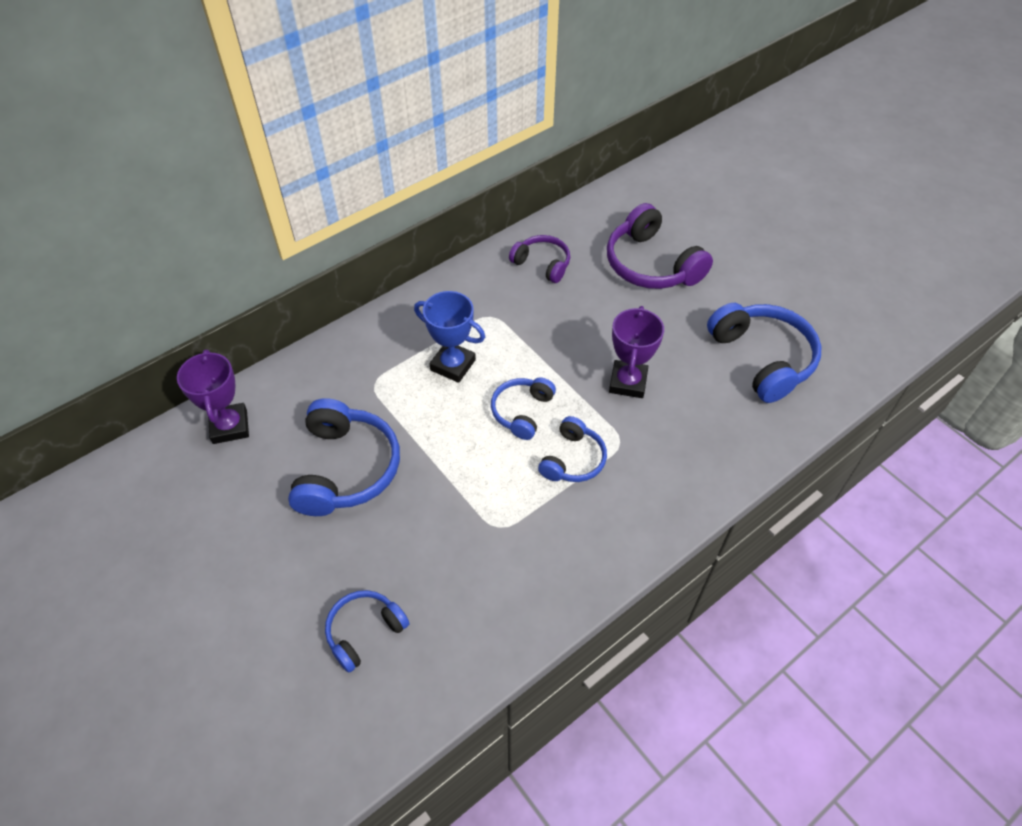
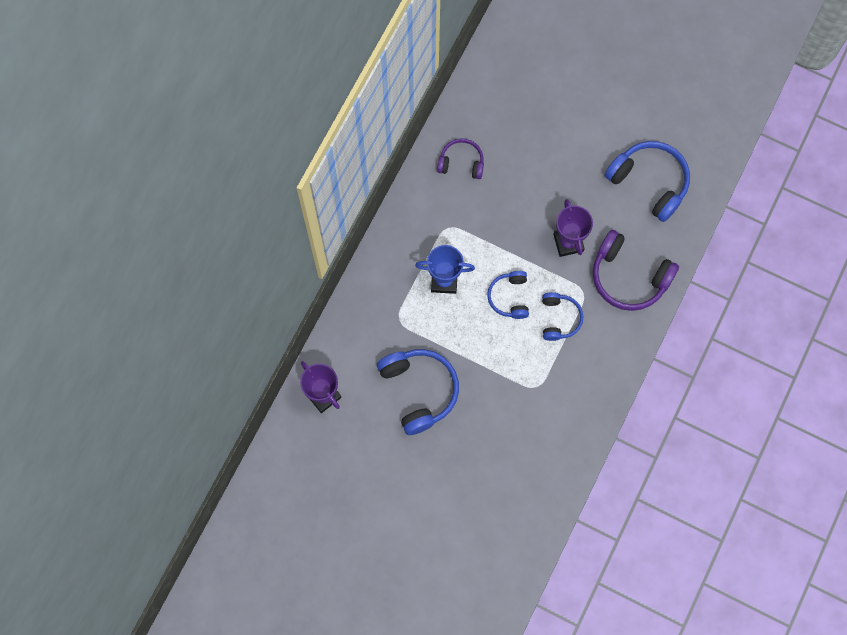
camera: 25 degrees left, 20 degrees up
blue headphones [325,590,409,673] -> none
purple headphones [607,203,713,289] -> purple headphones moved to [593,230,679,311]

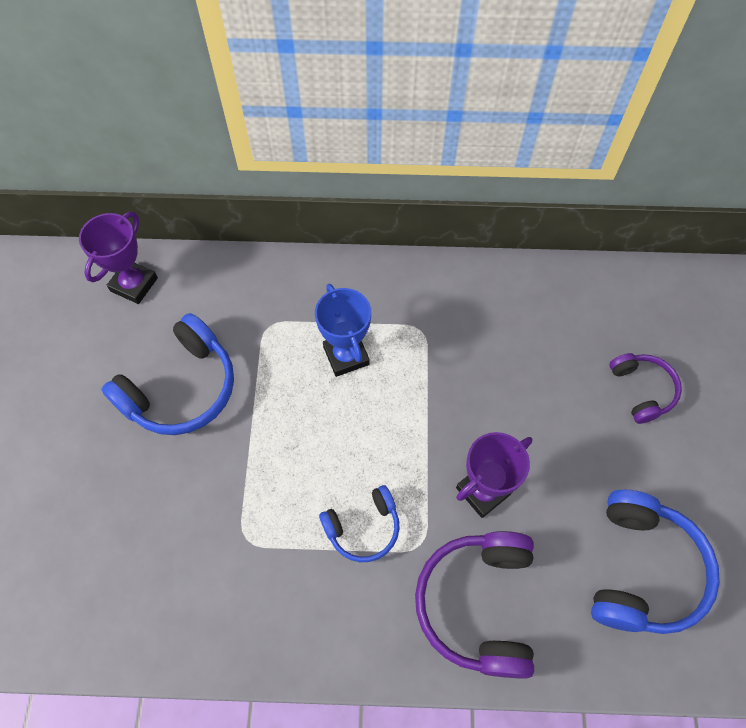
camera: 65 degrees right, 10 degrees down
purple headphones [437,139,484,179] -> purple headphones moved to [609,353,682,424]
blue headphones [487,271,529,319] -> none

